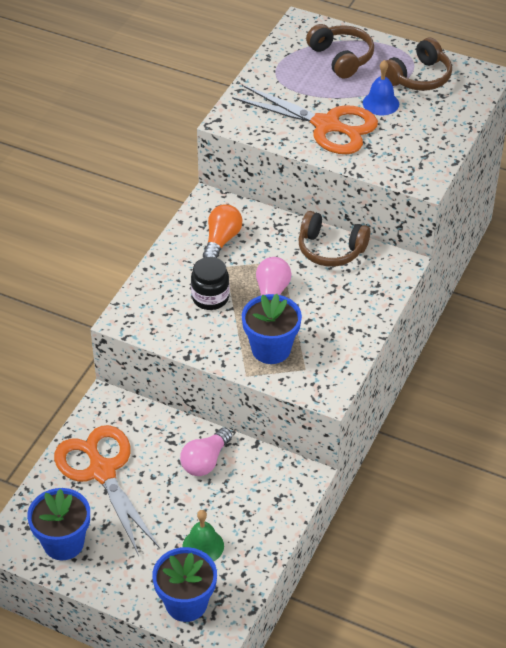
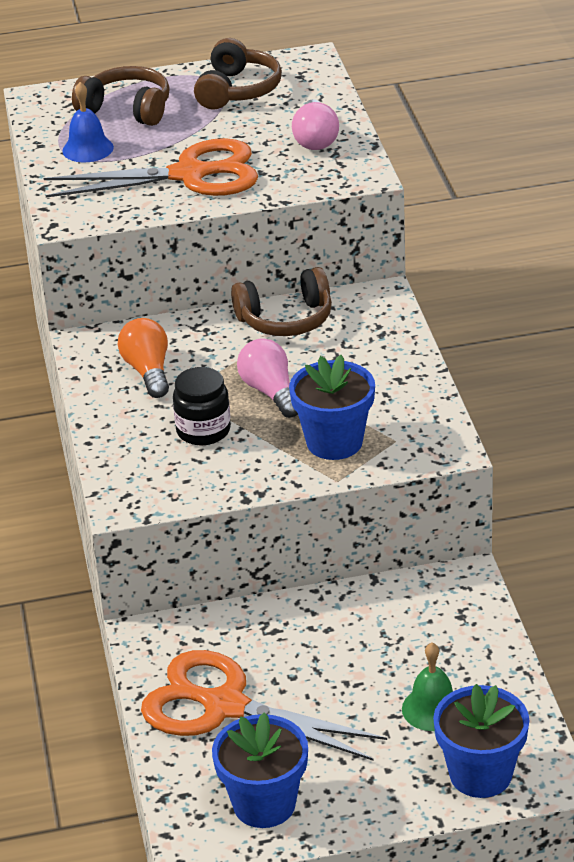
camera: 35 degrees left, 10 degrees down
pink light bulb [180,428,232,476] -> pink light bulb moved to [292,99,339,150]
blue bell [363,60,399,115] -> blue bell moved to [62,82,114,162]

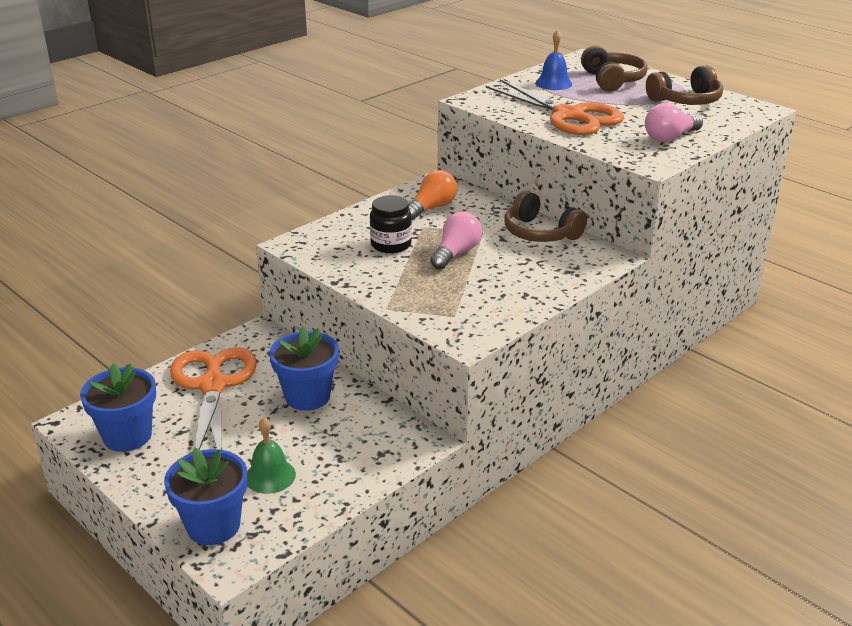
camera: 55 degrees right, 5 degrees down
blue flower pot [289,355,375,460] -> blue flower pot moved to [269,326,339,411]

